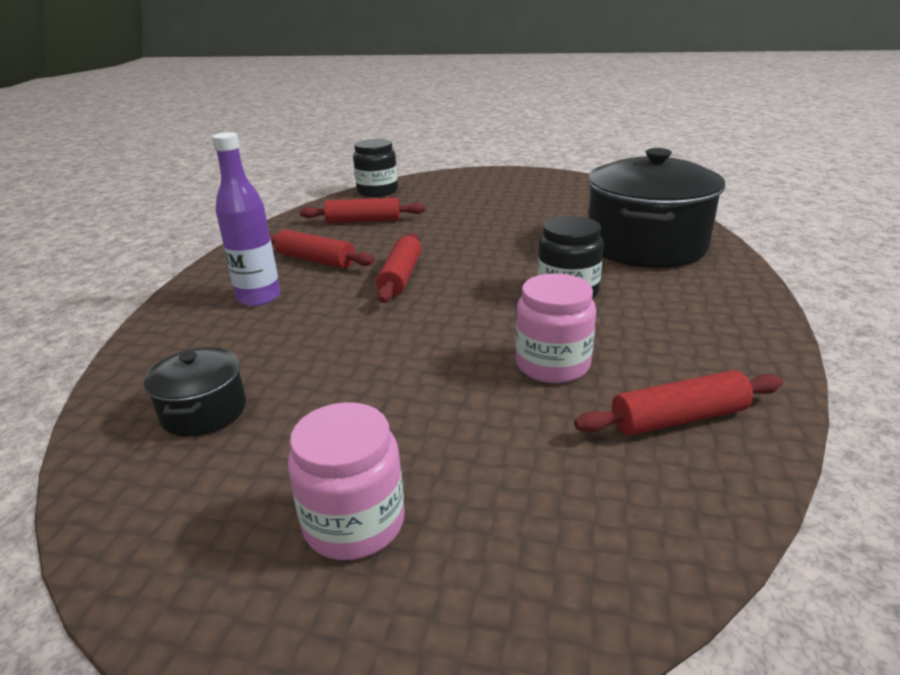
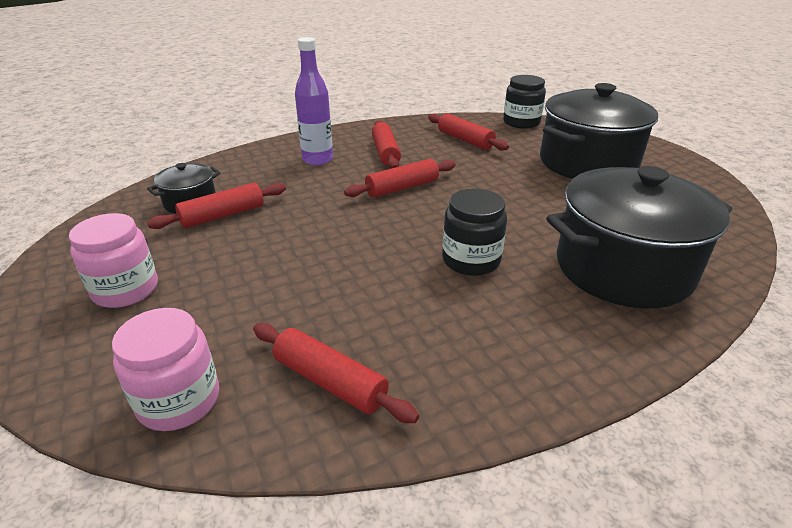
camera: 50 degrees right, 5 degrees up
pink jar [516,274,596,383] -> pink jar moved to [112,308,219,431]
none -> red rolling pin [147,183,286,229]
none -> black pot [540,83,658,179]

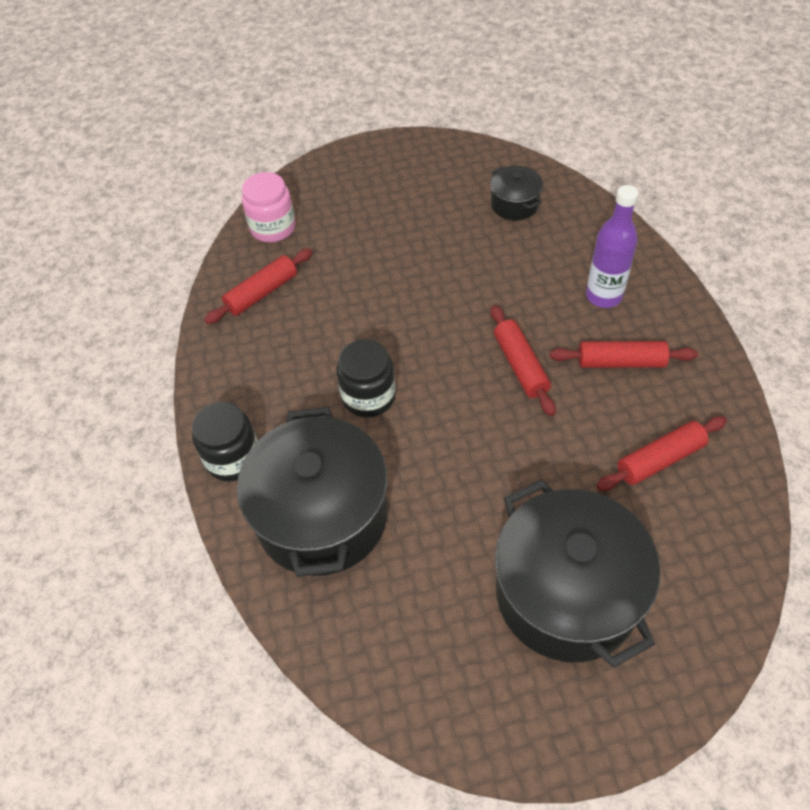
camera: 105 degrees right, 20 degrees up
pink jar [69,213,158,308] -> none
red rolling pin [147,183,286,229] -> none
black jar [503,75,546,129] -> black jar moved to [192,402,258,481]

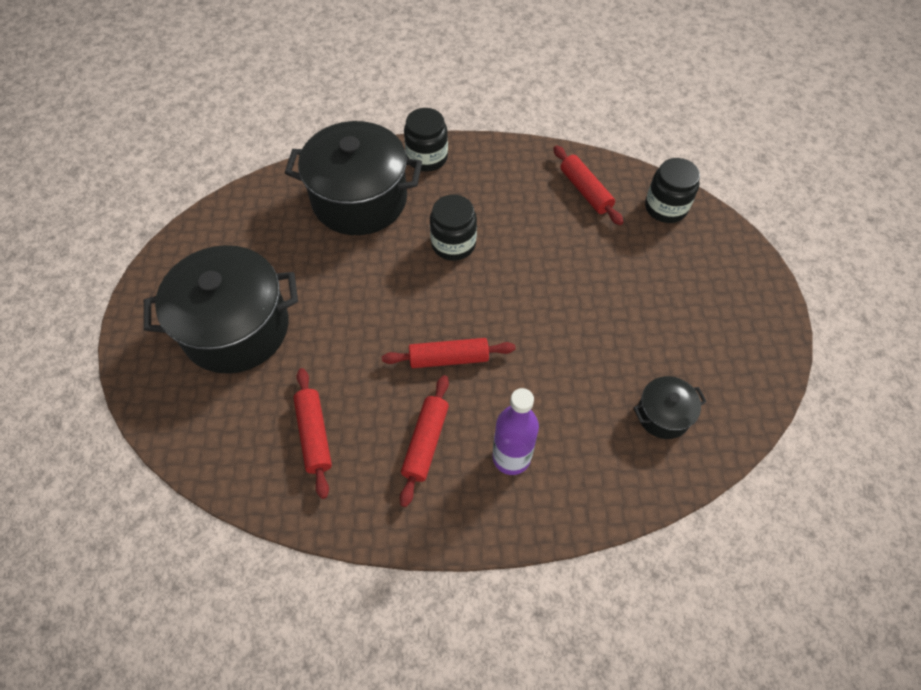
camera: 100 degrees right, 5 degrees up
pink jar [242,172,296,242] -> black jar [645,158,700,223]

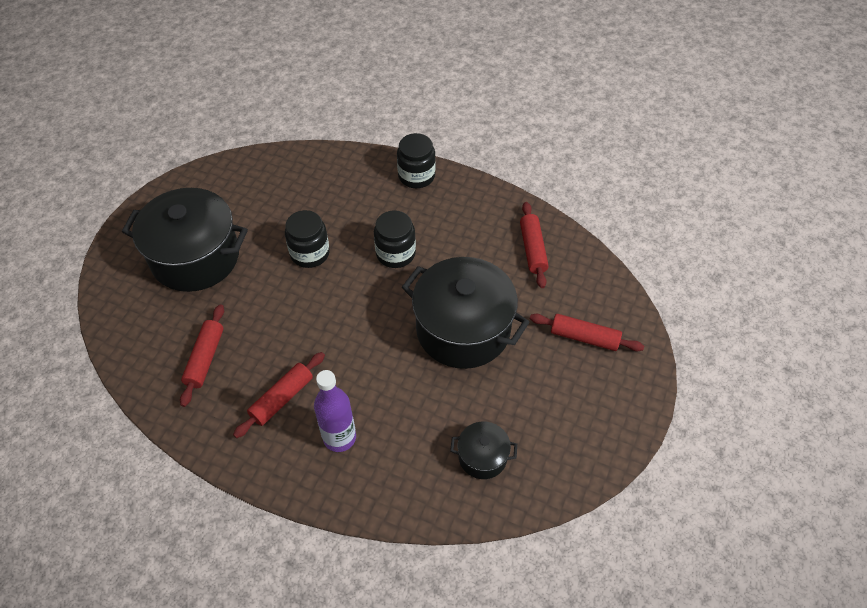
camera: 25 degrees right, 5 degrees down
black pot [285,121,422,235] -> black pot moved to [402,257,530,369]
red rolling pin [382,338,515,368] -> red rolling pin moved to [530,314,644,351]
black jar [645,158,700,223] -> black jar moved to [285,210,330,268]

